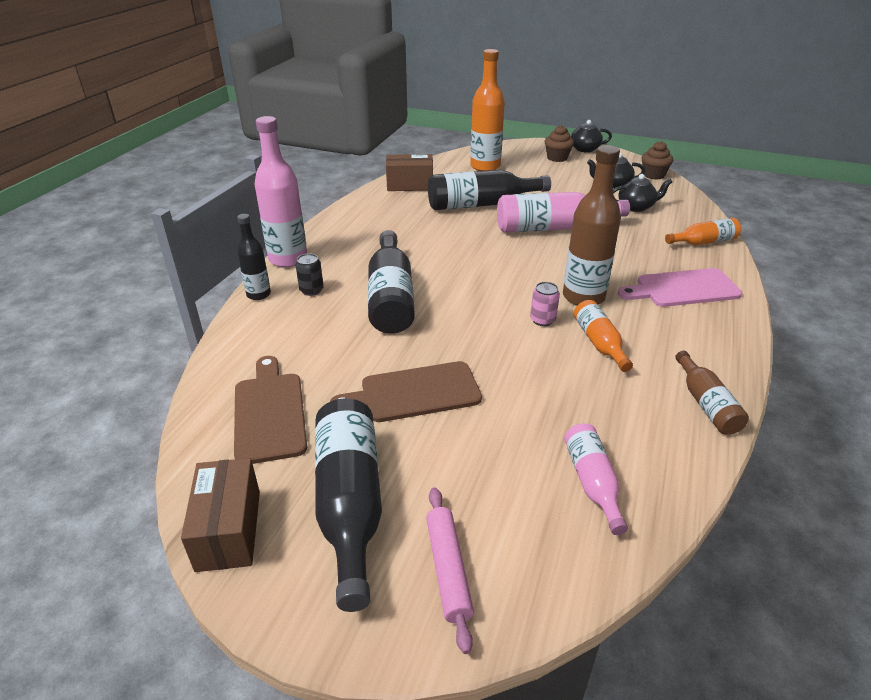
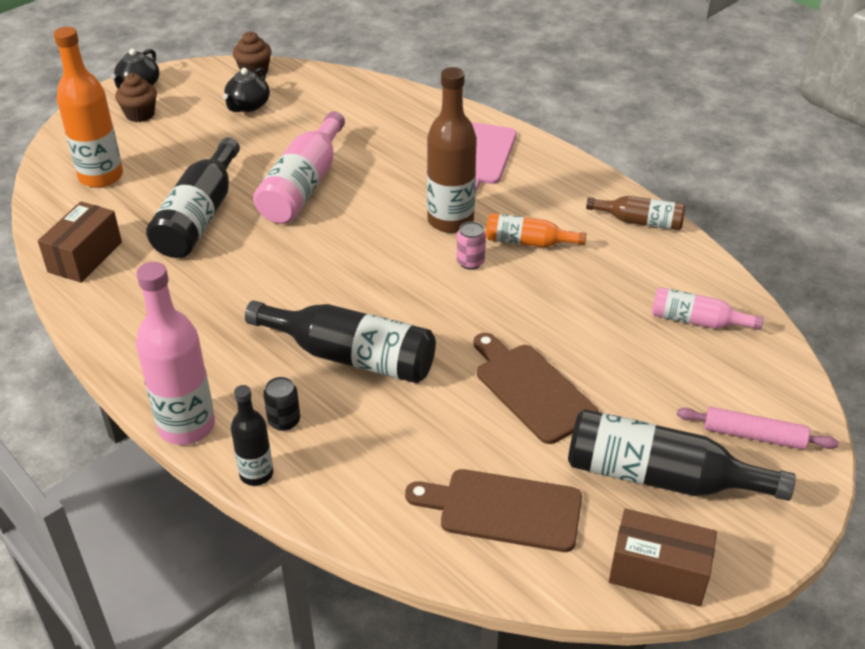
camera: 65 degrees left, 5 degrees up
brown cutting board [330,361,482,422] -> brown cutting board turned 135 degrees clockwise [474,333,599,444]
black teapot [613,174,672,212] -> none
orange bottle [665,218,741,245] -> none

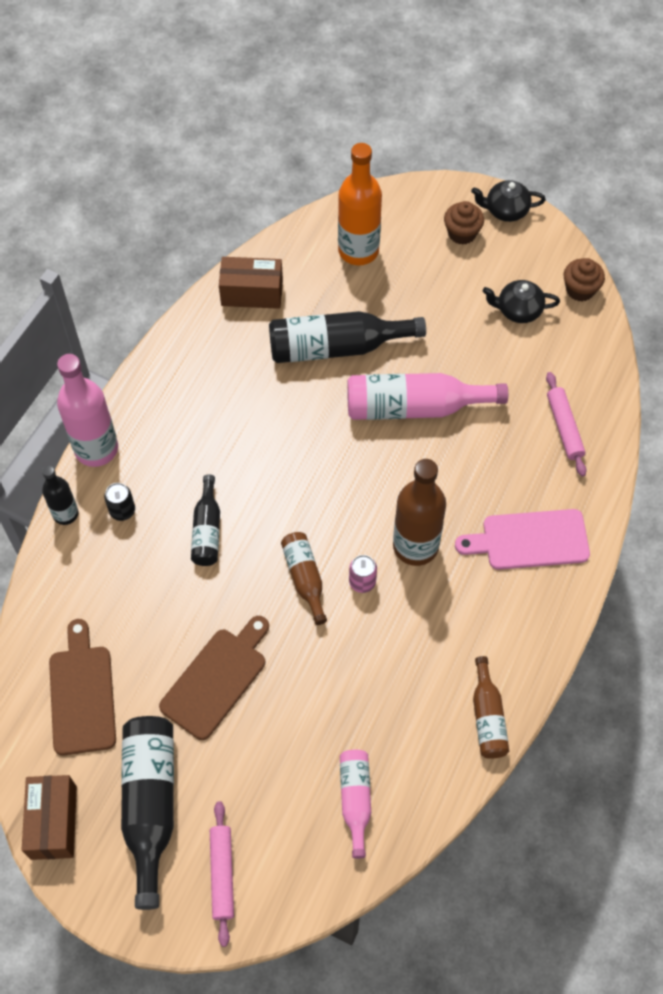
camera: 70 degrees right, 20 degrees up
black bottle [245,300,436,383] -> black bottle [191,474,220,566], size x0.57
orange bottle [486,213,587,247] -> none
none -> brown bottle [281,532,327,625]
none -> pink rolling pin [546,372,587,477]

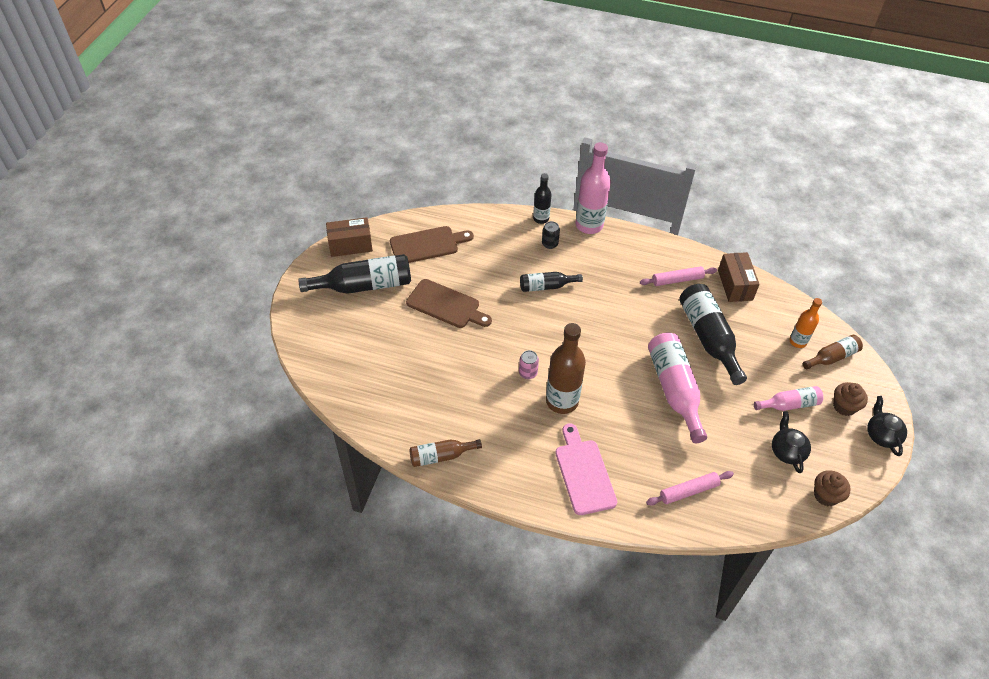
camera: 80 degrees right, 10 degrees down
pink rolling pin [210,801,234,947] -> pink rolling pin moved to [640,266,717,286]
brown bottle [281,532,327,625] -> brown bottle moved to [803,335,863,369]
orange bottle [338,143,382,265] -> orange bottle [789,298,822,348], size x0.57
pink bottle [340,750,371,859] -> pink bottle moved to [754,386,823,411]

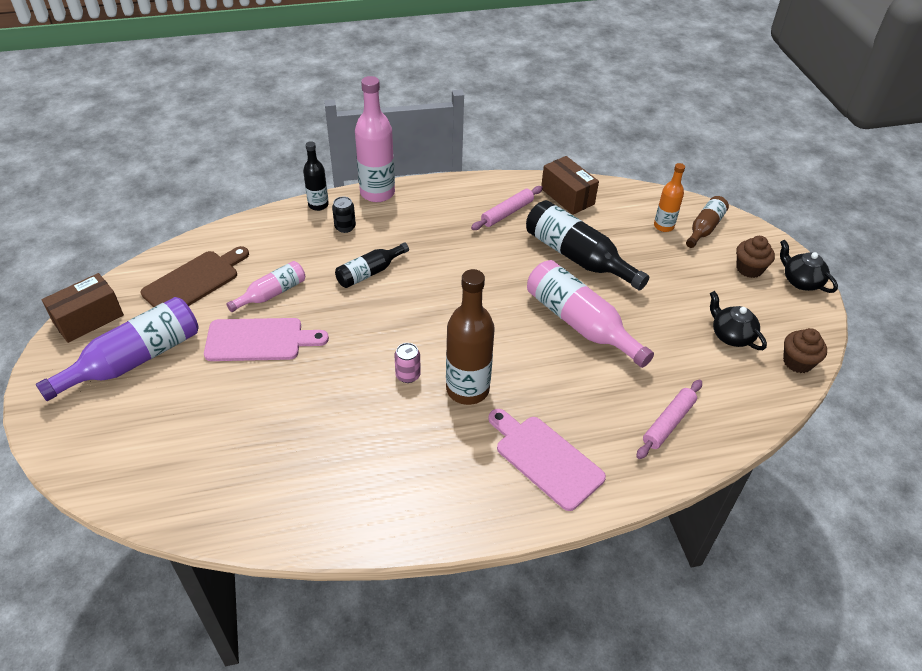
camera: 30 degrees left, 5 degrees down
black bottle [298,254,411,294] -> purple bottle [36,297,199,401]
brown cutting board [406,279,492,328] -> pink cutting board [204,318,329,361]
brown bottle [409,439,482,467] -> none
pink bottle [754,386,823,411] -> pink bottle moved to [226,261,305,312]

